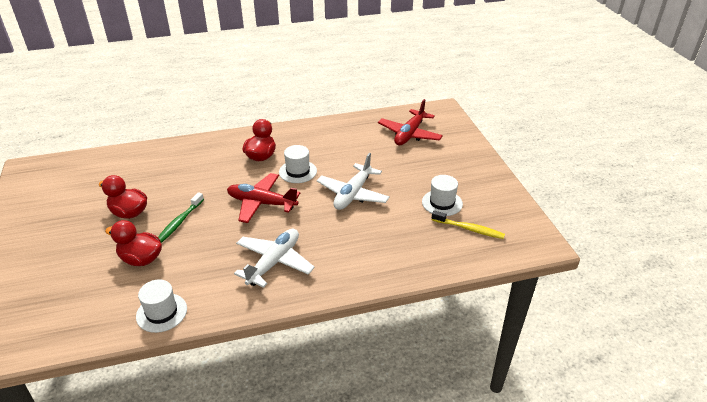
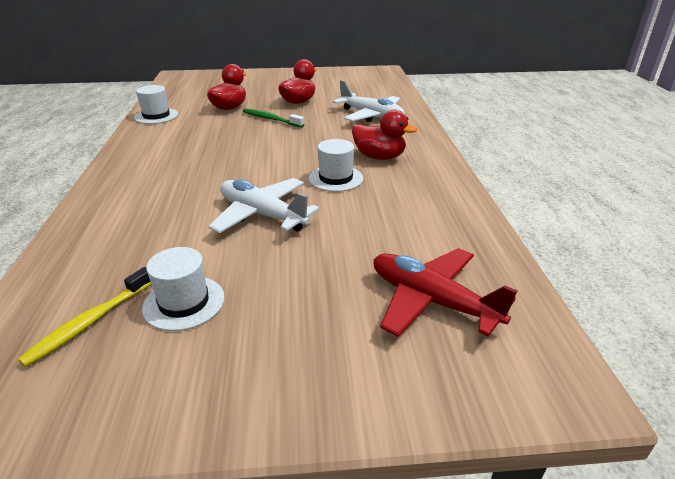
camera: 100 degrees right, 5 degrees down
red plane [227,173,300,223] -> none
white plane [234,229,315,288] -> white plane moved to [333,80,405,122]

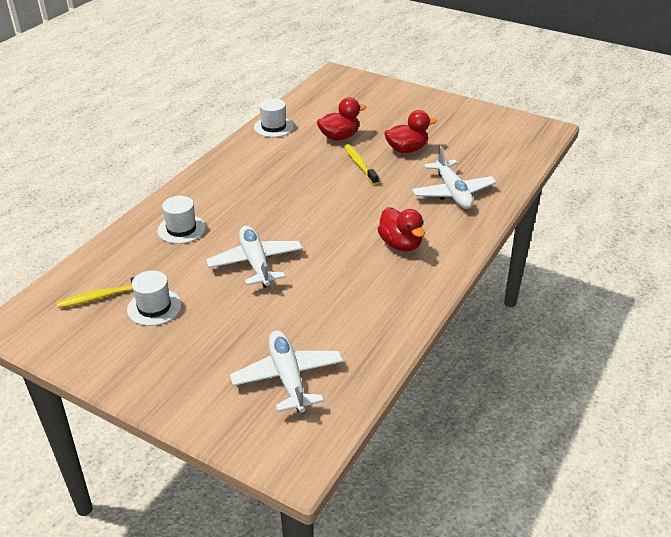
camera: 35 degrees right, 5 degrees up
green toothbrush [243,108,305,128] -> yellow toothbrush [344,144,379,185]
white hat [309,139,363,192] -> white hat moved to [158,196,206,244]
red plane [374,248,517,337] -> white plane [230,330,343,413]

